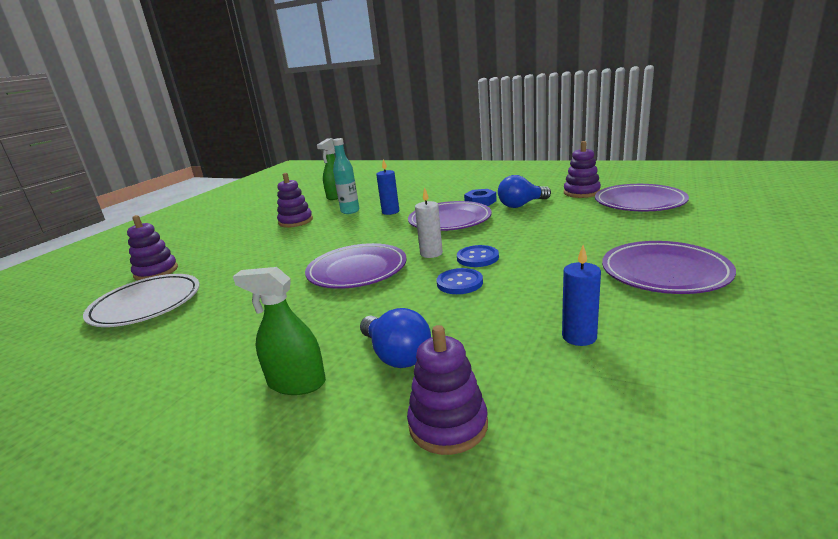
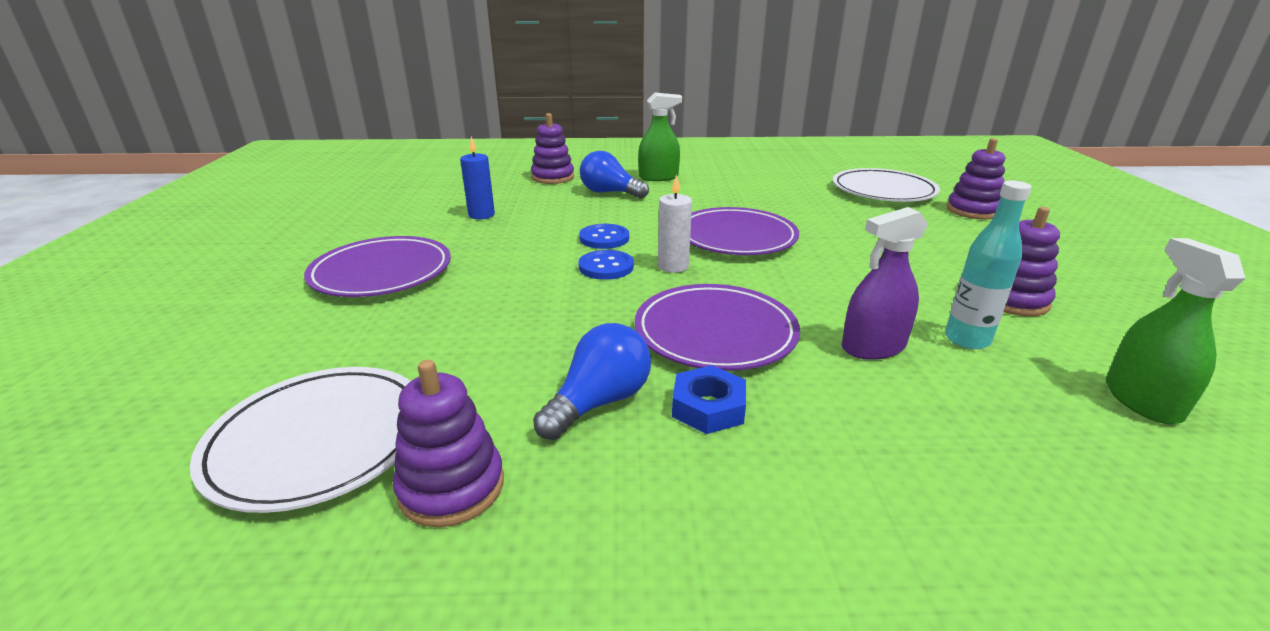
camera: 150 degrees right, 5 degrees up
blue candle [376,159,399,215] -> purple spray bottle [842,207,928,360]
purple plate [595,184,689,211] -> white plate [190,367,411,513]

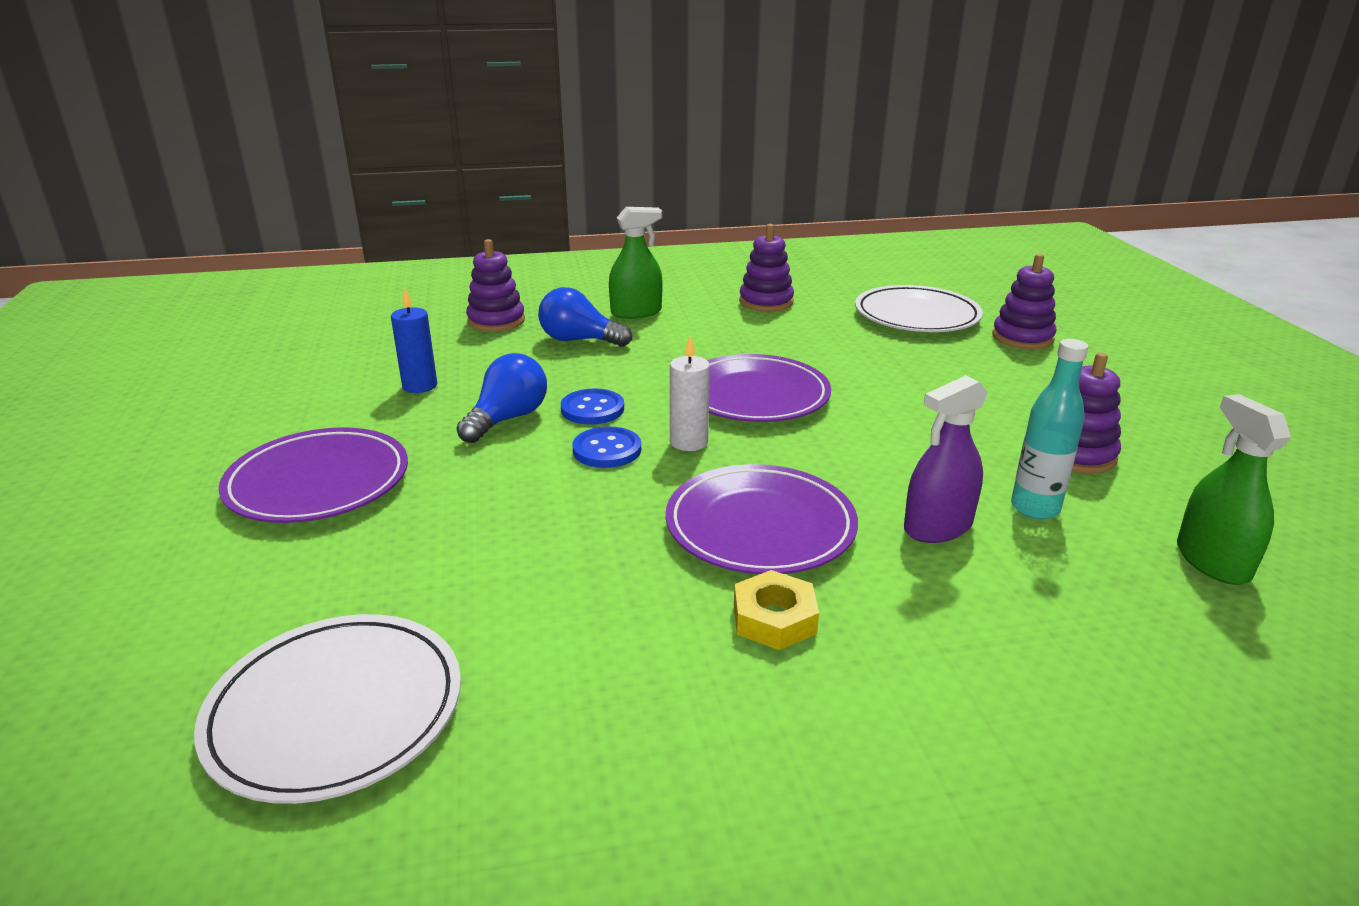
camera: 10 degrees left, 0 degrees up
purple stacking toy [393,360,504,527] -> purple stacking toy moved to [739,224,794,312]
blue light bulb [533,323,651,440] -> blue light bulb moved to [456,353,547,443]
blue nut [672,365,746,434] -> yellow nut [734,570,819,650]

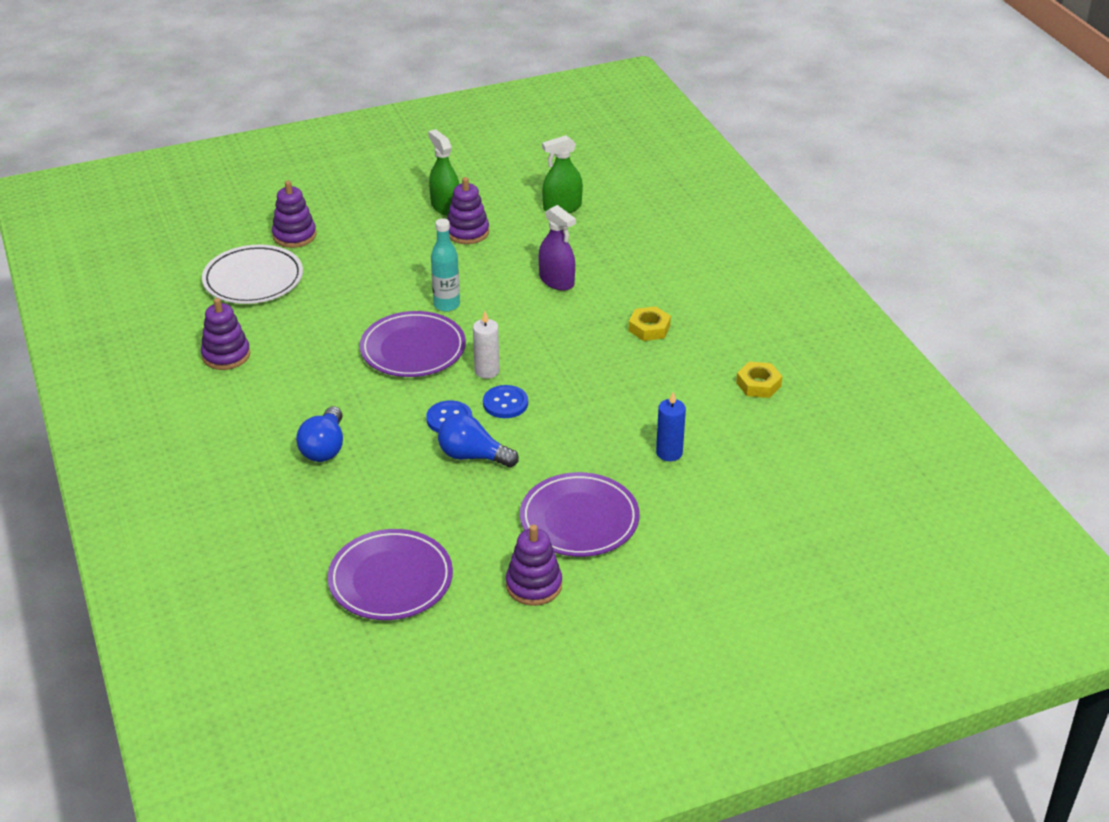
camera: 100 degrees left, 10 degrees up
white plate [194,614,461,804] -> none
blue candle [391,289,437,393] -> blue candle moved to [656,392,686,461]
purple stacking toy [466,239,525,332] -> purple stacking toy moved to [506,525,562,606]
green spray bottle [609,207,663,319] -> green spray bottle moved to [428,129,459,216]
purple plate [666,464,858,575] -> purple plate moved to [328,529,453,620]
turquoise bottle [1011,339,1089,519] -> turquoise bottle moved to [431,218,460,312]
none -> yellow nut [736,362,782,398]

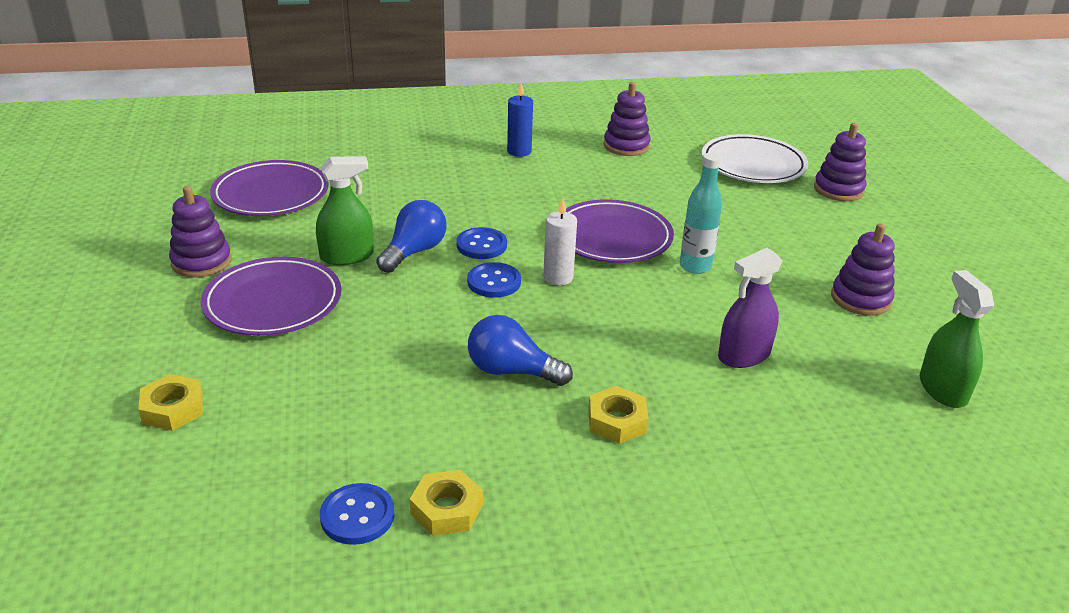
camera: 100 degrees right, 5 degrees down
blue light bulb [296,406,343,462] -> blue light bulb moved to [468,315,573,386]
green spray bottle [428,129,459,216] -> green spray bottle moved to [316,156,374,265]
blue candle [656,392,686,461] -> blue candle moved to [507,83,533,157]
none -> yellow nut [138,374,203,431]
none -> blue button [320,483,395,545]

